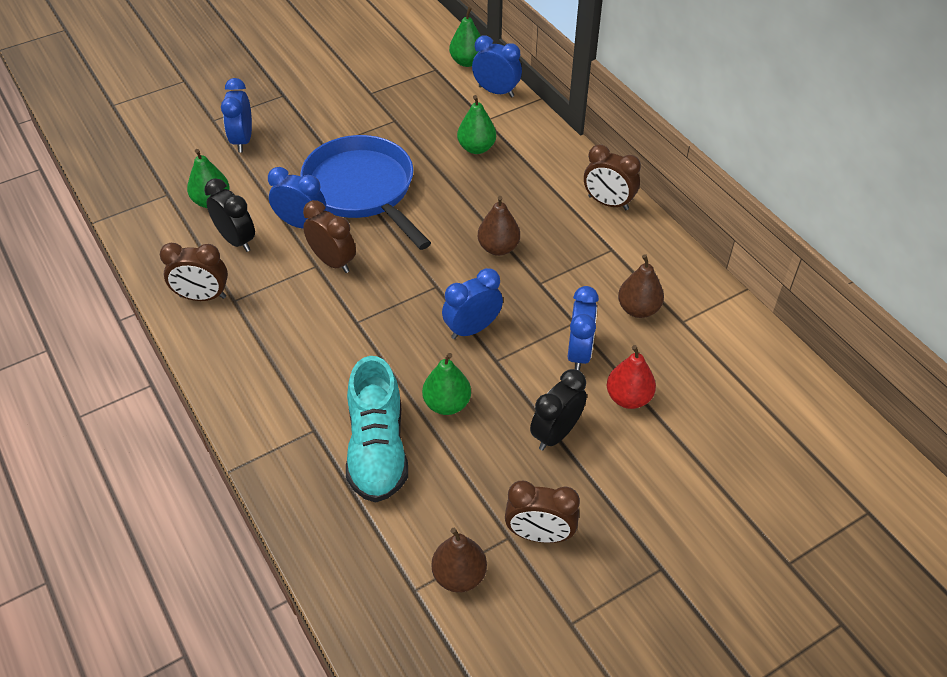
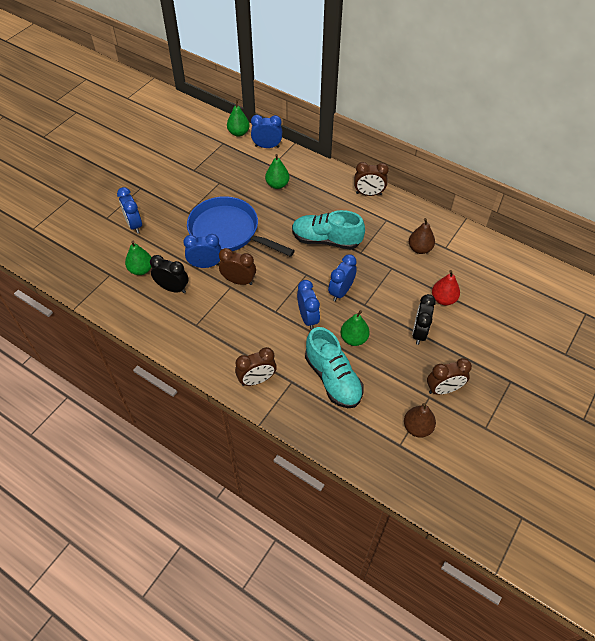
camera: 25 degrees left, 5 degrees up
brown clock [160,243,228,301] -> brown clock moved to [235,347,277,386]
brown pear [478,196,520,256] -> turquoise shoe [292,210,365,249]
blue clock [568,286,599,371] -> blue clock moved to [297,280,320,330]

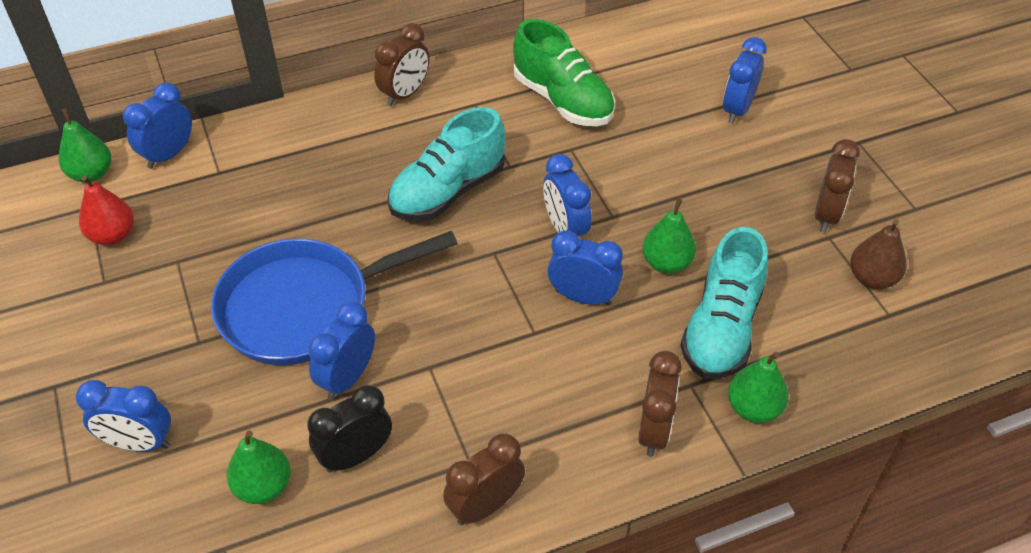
camera: 55 degrees left, 5 degrees down
brown clock [219,248,256,285] -> brown clock moved to [443,433,525,525]
green pear [265,154,289,189] -> green pear moved to [728,352,789,423]
turquoise shoe [305,327,364,408] -> turquoise shoe turned 105 degrees clockwise [680,227,768,379]
brown pear [409,218,435,254] -> green shoe [513,19,615,126]
black clock [412,294,436,345] -> none
red pear [432,270,460,306] -> red pear moved to [79,175,134,245]
none -> blue clock [723,37,767,124]

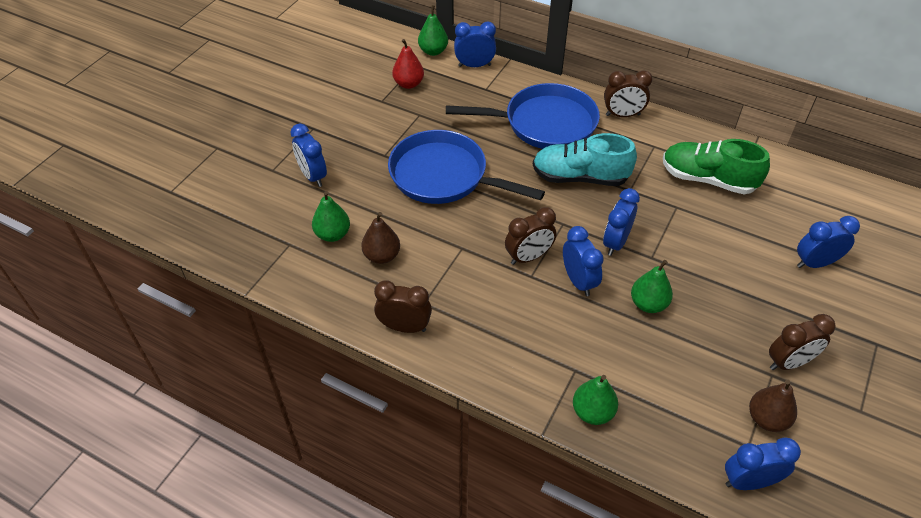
camera: 50 degrees right, 0 degrees up
black clock [307,385,392,473] -> brown pear [361,212,400,264]
blue clock [308,301,375,400] -> blue clock moved to [725,438,801,490]
green shoe [513,19,615,126] -> green shoe turned 105 degrees clockwise [663,139,770,194]
brown clock [638,351,682,456] -> brown clock moved to [505,207,556,265]
turquoise shoe [680,227,768,379] -> none
none -> blue pan [446,83,600,149]

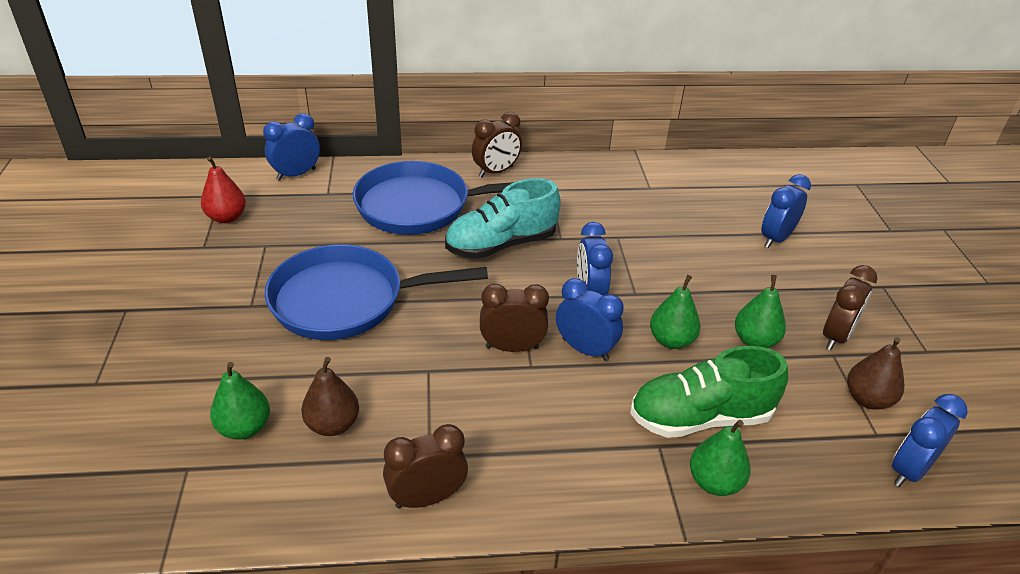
camera: 35 degrees left, 10 degrees down
blue clock [290,123,327,187] -> none
green pear [418,5,448,56] -> green pear moved to [735,275,786,348]
blue pan [446,83,600,149] -> blue pan turned 150 degrees counterclockwise [353,161,514,235]
brown clock [505,207,556,265] -> brown clock turned 120 degrees counterclockwise [480,284,549,352]
green shoe [663,139,770,194] -> green shoe moved to [630,346,788,438]

